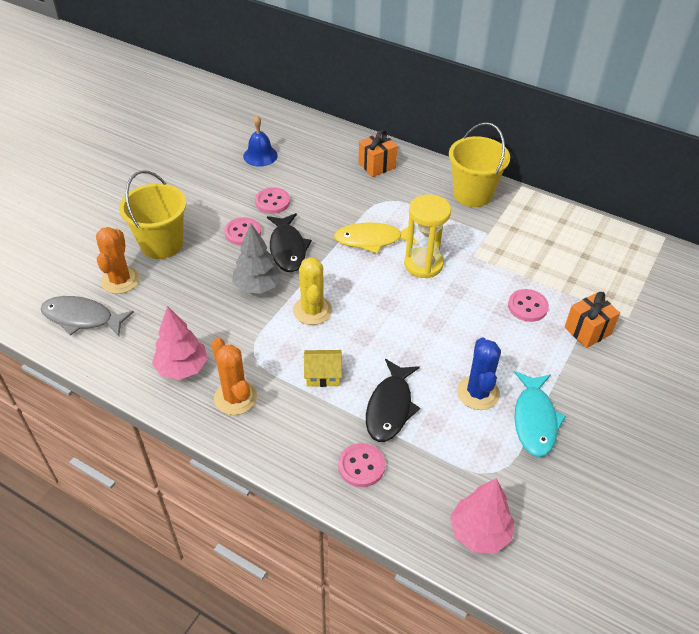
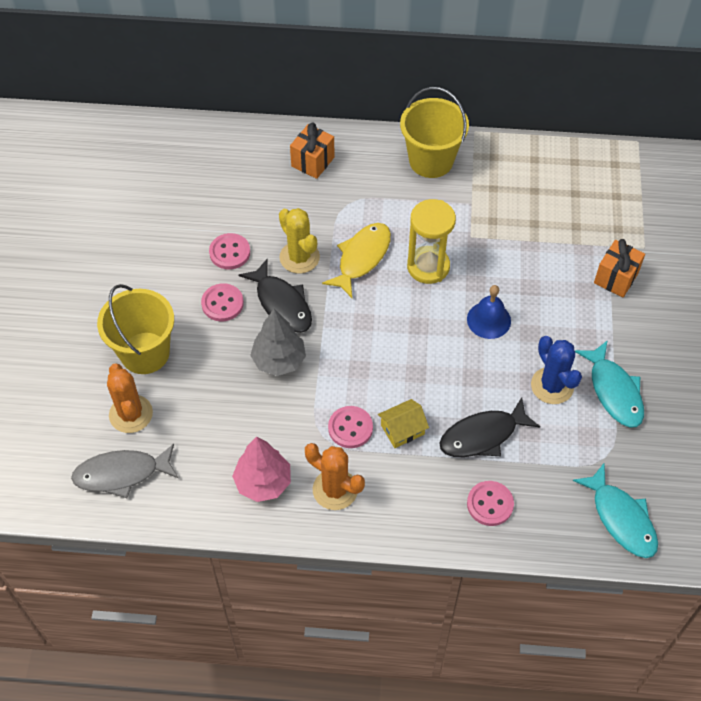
camera: 25 degrees left, 10 degrees up
blue bell [243,116,278,167] -> blue bell moved to [467,285,511,339]
yellow cactus [293,257,332,325] -> yellow cactus moved to [279,208,320,274]
yellow fish [334,223,417,254] -> yellow fish turned 150 degrees clockwise [322,223,391,298]
black fish [366,359,420,442] -> black fish turned 75 degrees clockwise [439,397,540,457]
pink tree [450,478,514,553] -> turquoise fish [573,464,658,558]
pink button [508,289,549,322] -> pink button moved to [328,406,373,448]

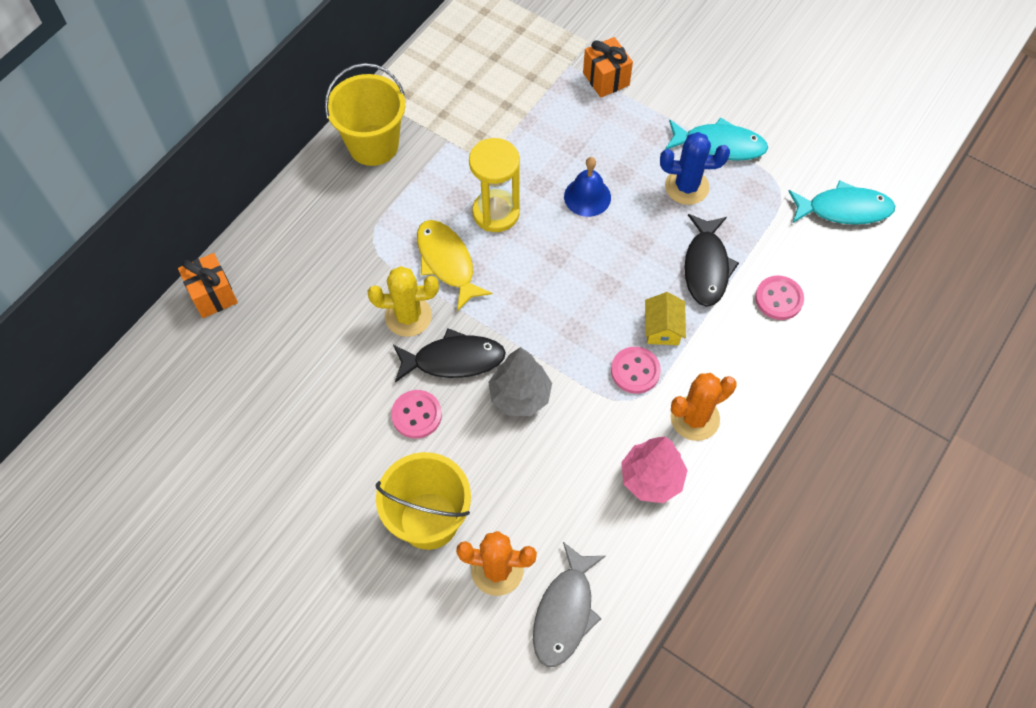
camera: 60 degrees left, 5 degrees up
pink button [209,233,250,269] -> none
orange gift [290,123,335,179] -> orange gift moved to [178,253,238,318]

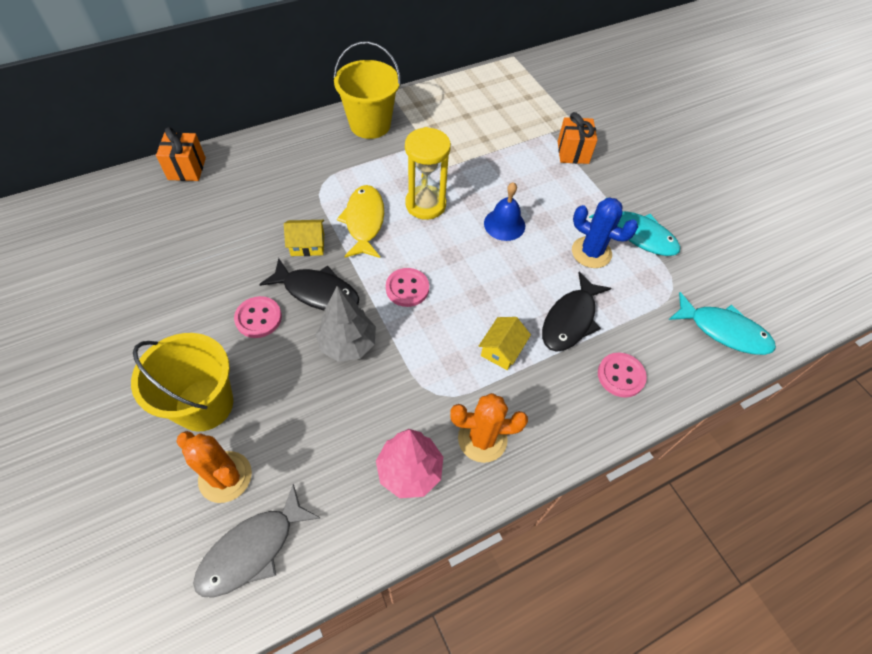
camera: 25 degrees right, 5 degrees down
yellow cactus [368,266,439,337] -> yellow house [284,220,324,256]
pink button [611,347,661,394] -> pink button moved to [386,268,429,307]

